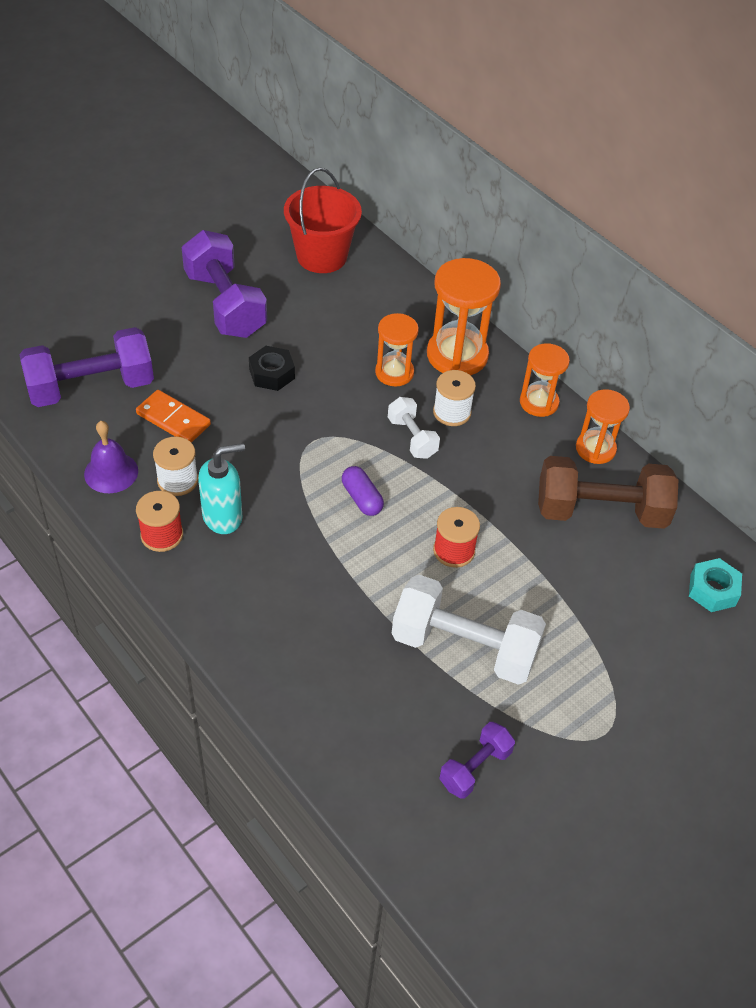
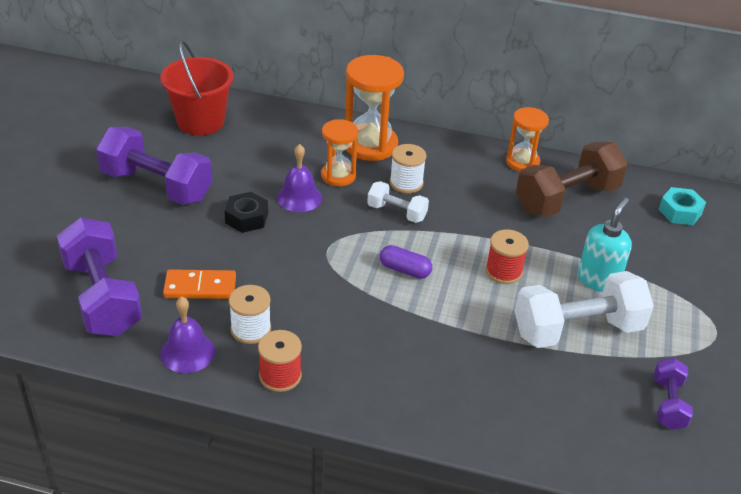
camera: 35 degrees left, 10 degrees down
purple dumbbell [19,327,154,407] -> purple dumbbell turned 60 degrees counterclockwise [56,217,142,336]
turquoise soap dispenser [198,443,245,534] -> turquoise soap dispenser moved to [578,198,632,292]
orange hourglass [520,343,570,417] -> none
none -> purple bell [277,144,322,212]

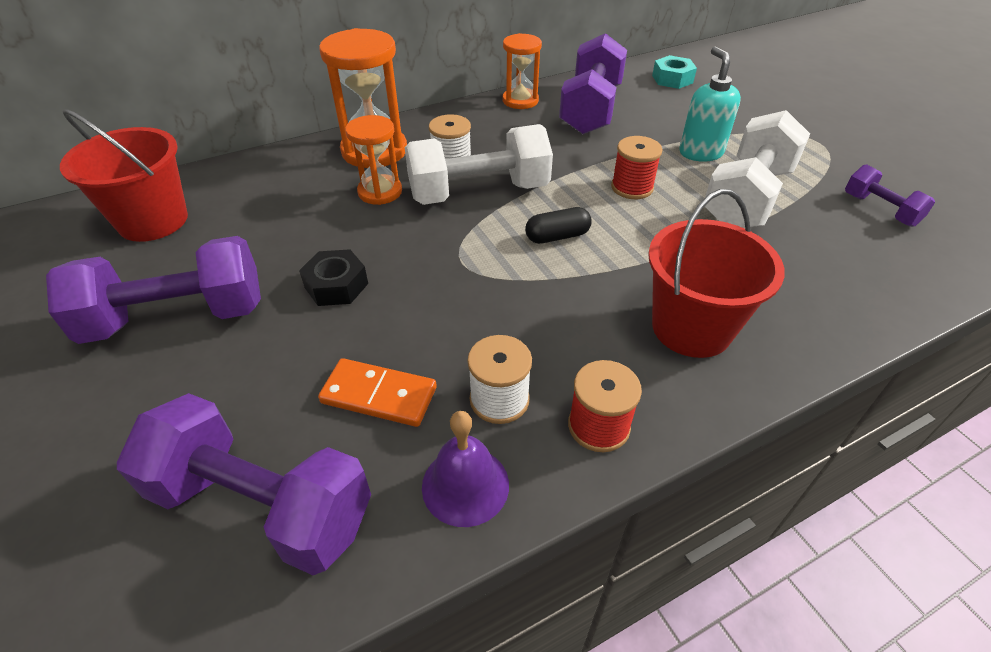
camera: 40 degrees left, 5 degrees up
orange domino [163,269,236,299] -> orange domino turned 60 degrees clockwise [318,358,437,427]
purple bell [277,144,322,212] -> none
white dumbbell [367,181,429,223] -> white dumbbell [405,124,553,205], size x1.92
purple capsule [380,245,432,279] -> black capsule [525,207,592,244]
brown dumbbell [516,141,628,217] -> purple dumbbell [559,33,627,134]
none -> red bucket [648,189,785,358]

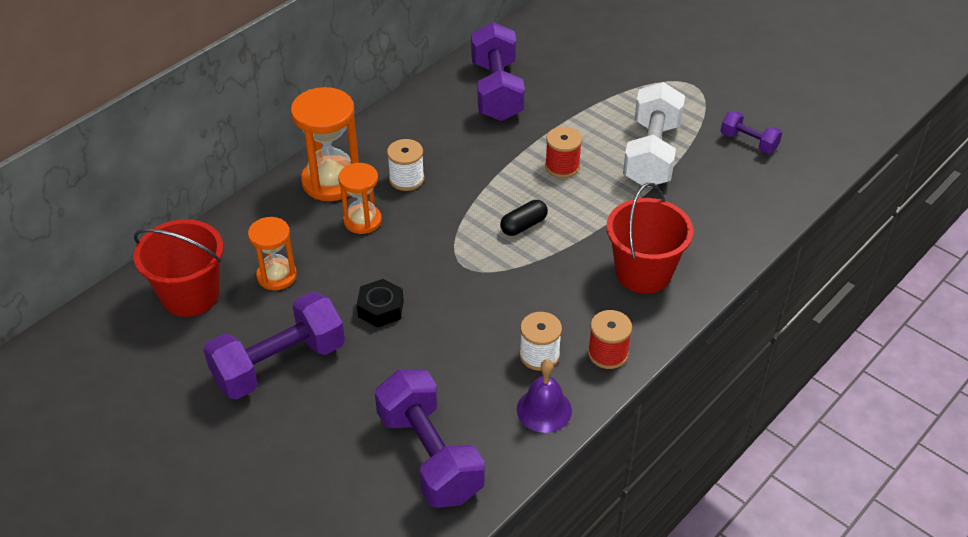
camera: 20 degrees left, 0 degrees up
purple dumbbell [117,393,371,575] -> purple dumbbell turned 60 degrees clockwise [375,370,485,508]
orange domino [318,358,437,427] -> none
white dumbbell [405,124,553,205] -> none
orange hourglass [503,33,542,109] -> orange hourglass moved to [248,217,297,290]
turquoise nut [652,55,697,89] -> none
turquoise soap dispenser [679,47,741,162] -> none

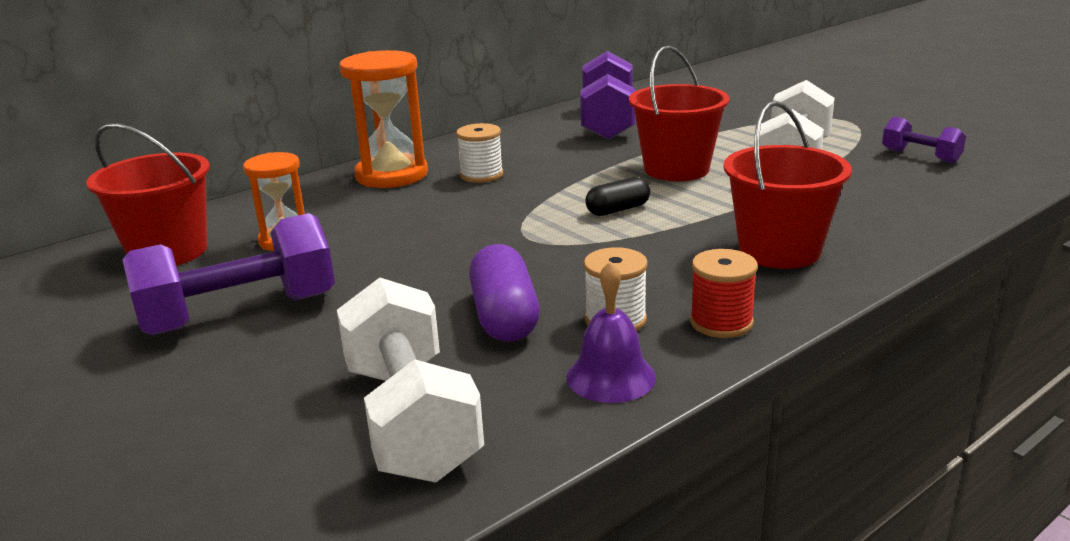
camera: 10 degrees right, 20 degrees down
orange hourglass [338,163,382,234] -> none
black nut [357,279,404,328] -> none
purple dumbbell [375,370,485,508] -> white dumbbell [337,277,484,482]
red spool [545,126,582,178] -> red bucket [629,46,730,181]
none -> purple capsule [469,244,540,342]

